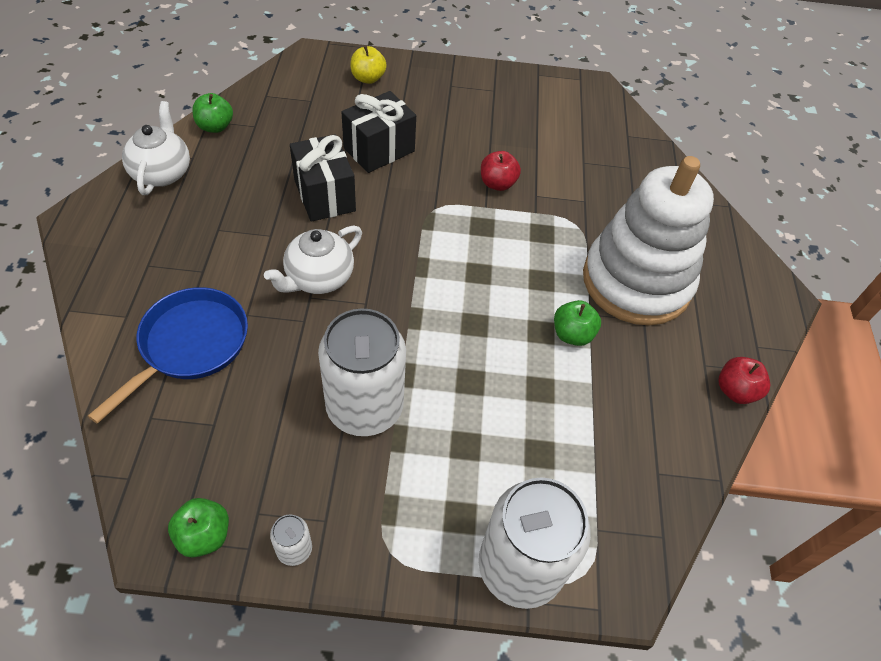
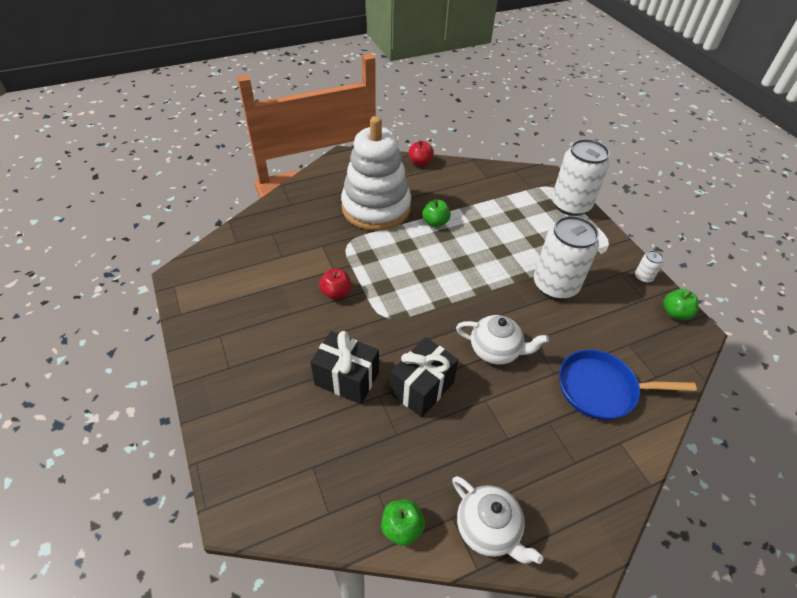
camera: 115 degrees left, 5 degrees down
white teapot [122,101,190,195] -> white teapot turned 105 degrees counterclockwise [452,476,543,564]
yellow apple [350,46,387,84] -> none

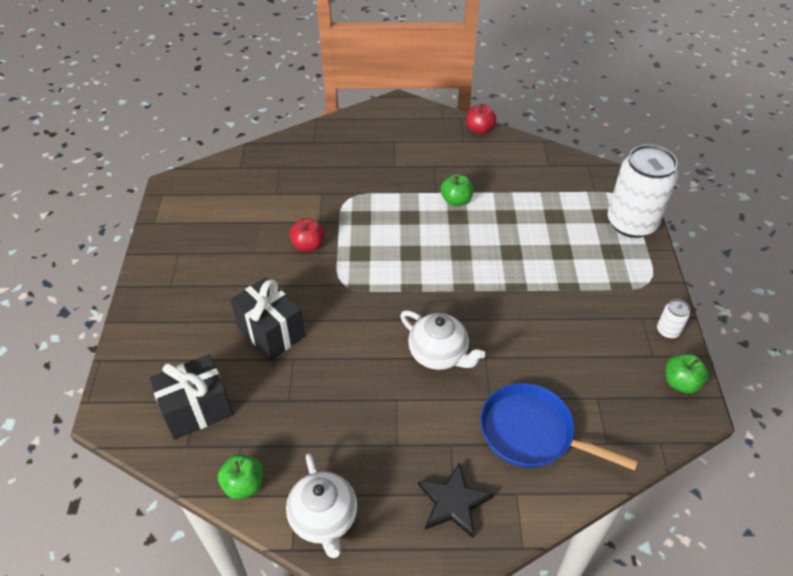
camera: 25 degrees right, 0 degrees up
white stacking toy [341,116,411,231] -> none
black gift [390,337,458,418] -> black gift moved to [149,354,233,440]
white can [534,216,599,300] -> none
none -> black star [418,463,494,538]

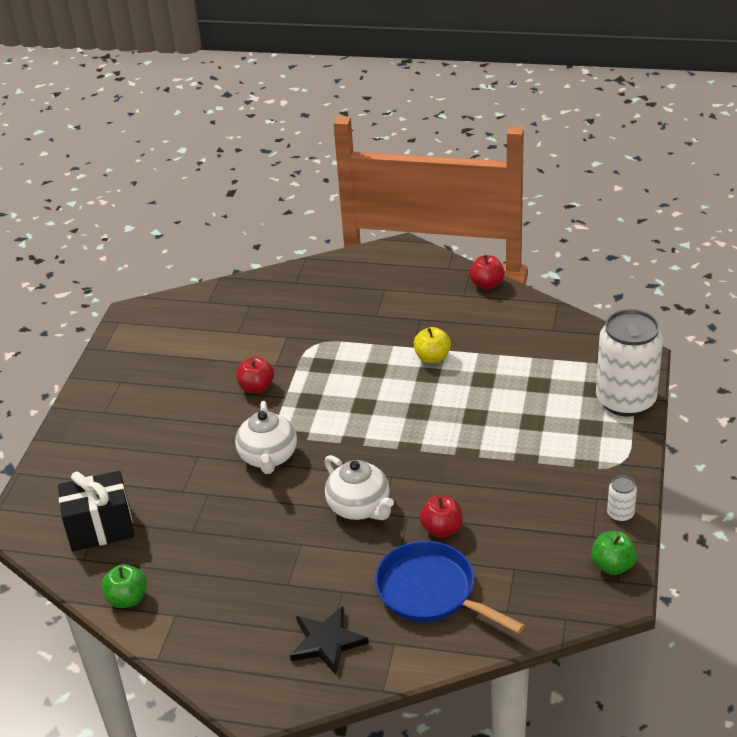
camera: 15 degrees right, 10 degrees down
black gift [230,277,305,360] -> none
white teapot [286,454,357,558] -> white teapot moved to [235,401,297,474]
green apple [440,174,473,206] -> yellow apple [413,327,451,363]
none -> red apple [420,495,463,538]

